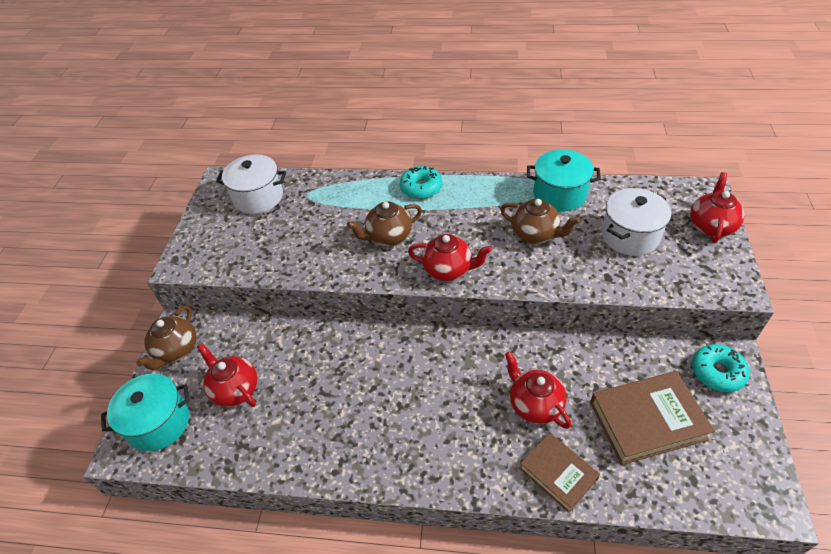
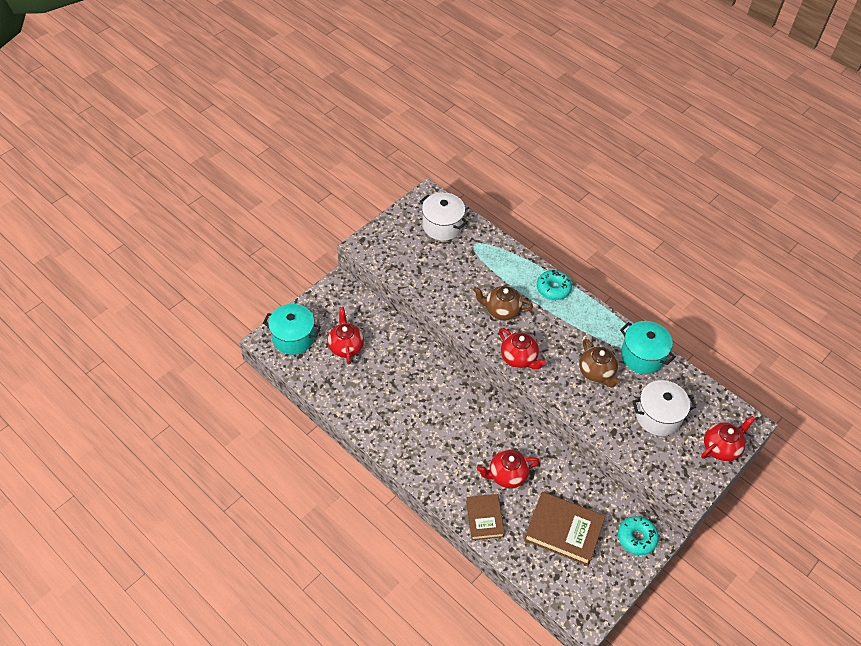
camera: 30 degrees right, 5 degrees up
brown teapot [136,305,197,370] -> none
red teapot [505,351,571,429] -> red teapot turned 105 degrees counterclockwise [477,450,540,488]

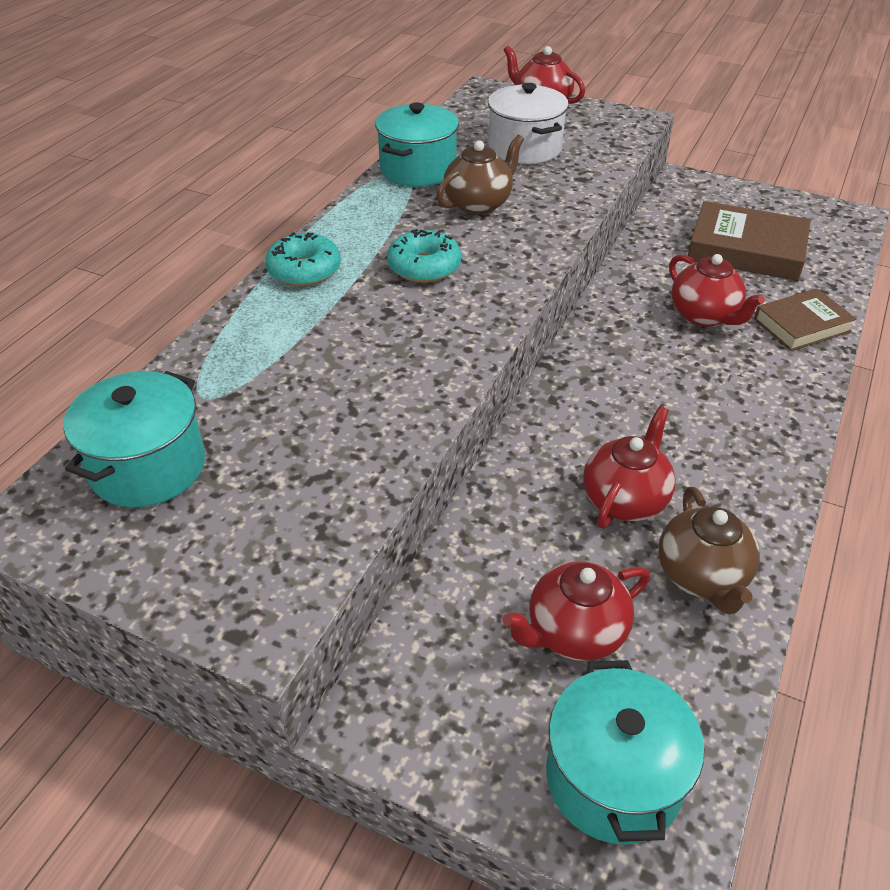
camera: 105 degrees left, 10 degrees down
white pot [420,192,468,241] -> turquoise pot [63,371,205,507]
brown teapot [473,286,533,320] -> brown teapot moved to [658,487,760,614]
red teapot [499,328,546,370] -> red teapot moved to [583,406,675,528]
brown book [524,492,605,566] -> brown book turned 75 degrees counterclockwise [688,201,811,281]
turquoise donut [618,516,659,555] -> turquoise donut moved to [387,229,461,283]

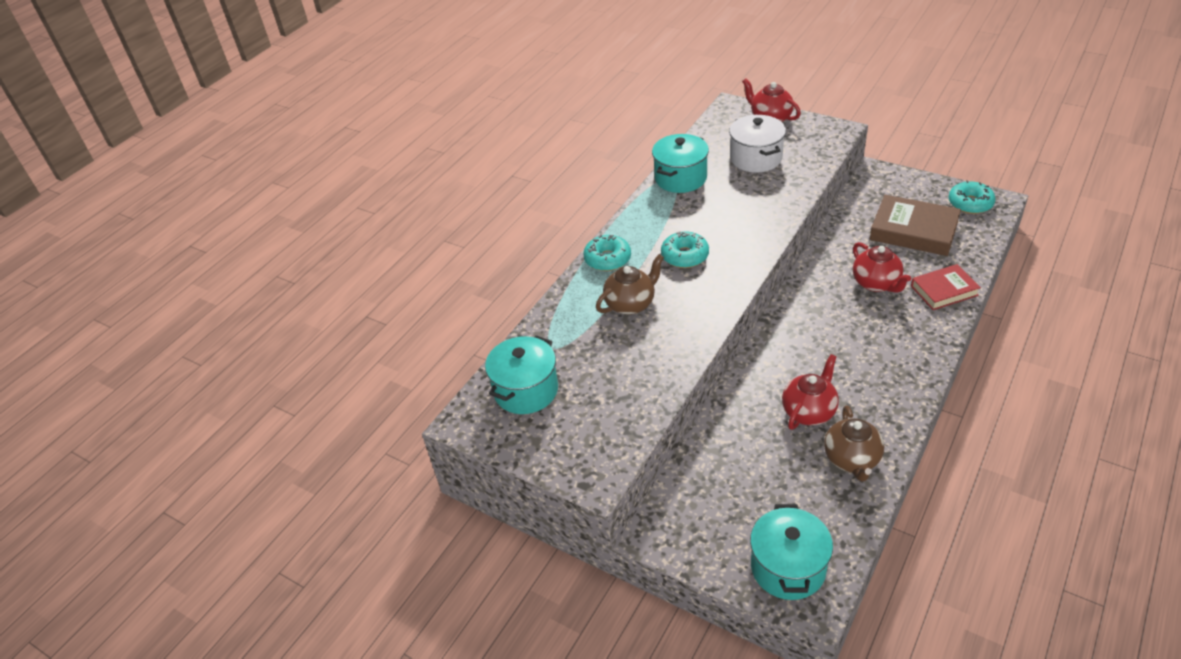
camera: 10 degrees right, 0 degrees up
brown teapot [436,135,524,215] -> brown teapot moved to [596,254,664,315]
red teapot [503,561,650,661] -> none
brown book [754,288,857,351] -> red book [911,264,981,310]
none -> turquoise donut [948,180,996,214]

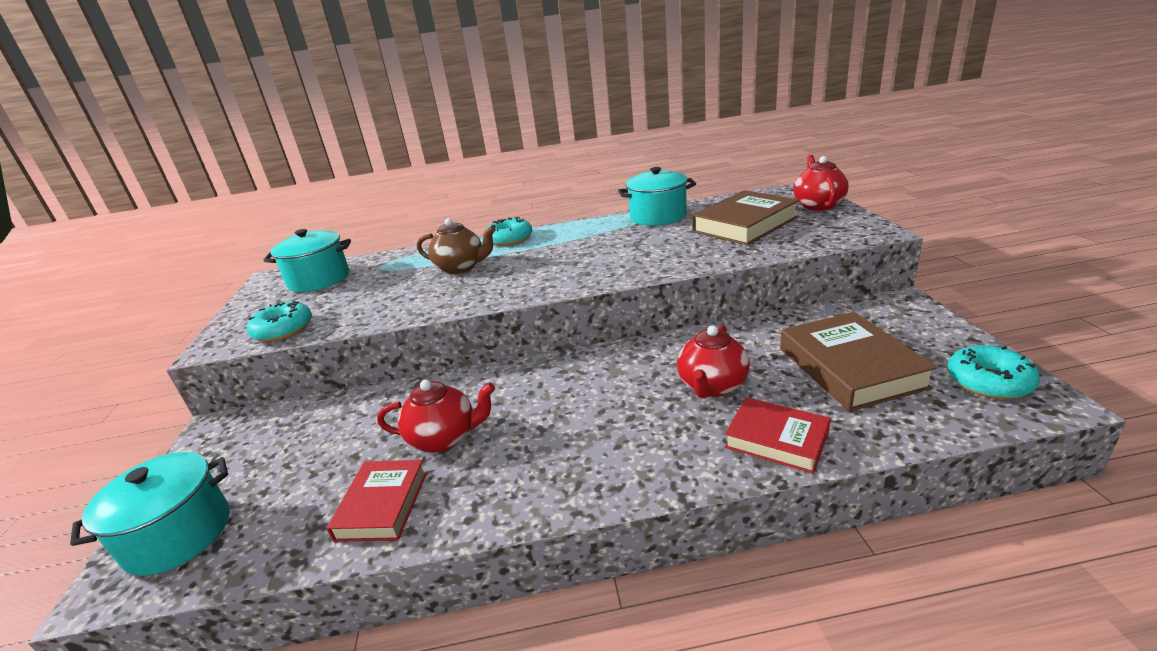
camera: 50 degrees right, 15 degrees down
turquoise donut [661,231,709,268] -> turquoise donut moved to [247,301,312,342]
white pot [729,115,786,173] -> brown book [692,190,800,245]
brown teapot [824,405,884,481] -> red book [327,460,427,542]

